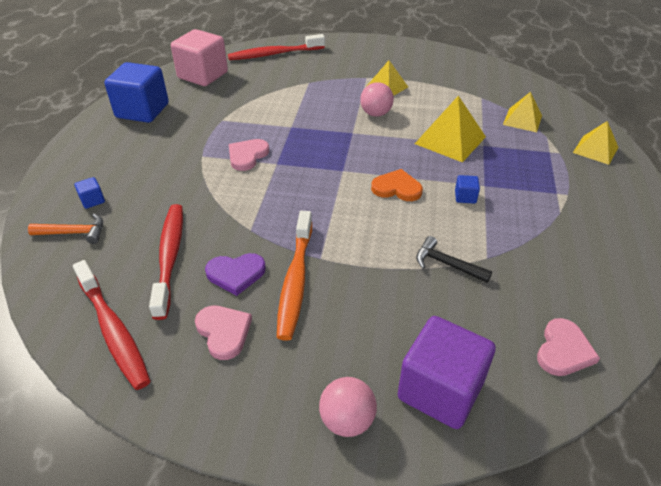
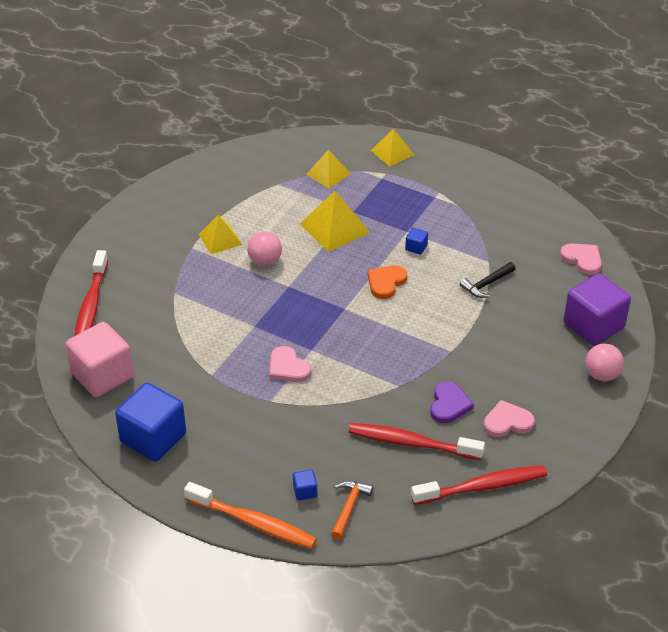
camera: 70 degrees left, 0 degrees up
orange toothbrush [277,211,312,341] -> orange toothbrush moved to [184,482,317,549]

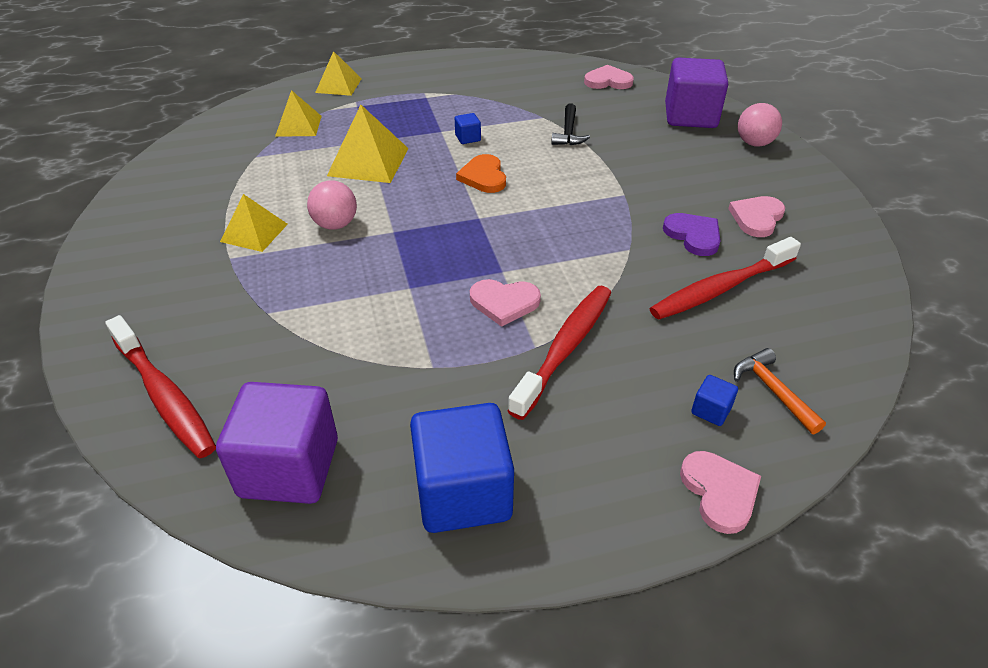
camera: 45 degrees left, 0 degrees up
pink cube [65,322,134,397] -> purple cube [216,382,338,504]
orange toothbrush [184,482,317,549] -> pink heart [680,451,761,534]
red toothbrush [411,465,547,505] -> red toothbrush moved to [508,286,611,420]

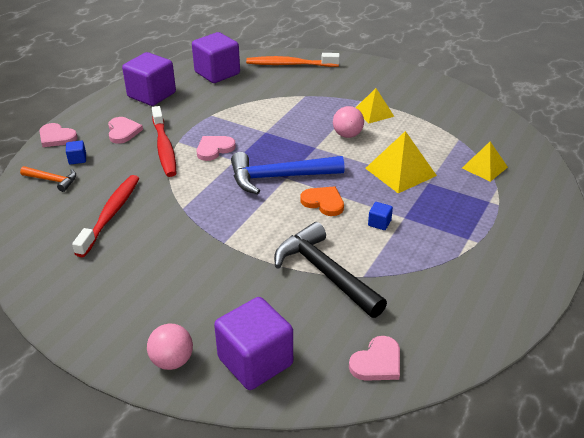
camera: 135 degrees right, 5 degrees down
red toothbrush [105,315,216,458] -> orange toothbrush [246,53,340,67]
yellow pyramid [315,51,362,96] -> none
blue cube [410,403,514,533] -> purple cube [122,52,176,106]
black hammer [551,103,590,145] -> black hammer [274,222,387,318], size x1.93
purple heart [663,213,720,256] -> none
pink heart [728,196,785,237] -> pink heart moved to [108,117,143,144]
none -> blue hammer [231,152,345,194]

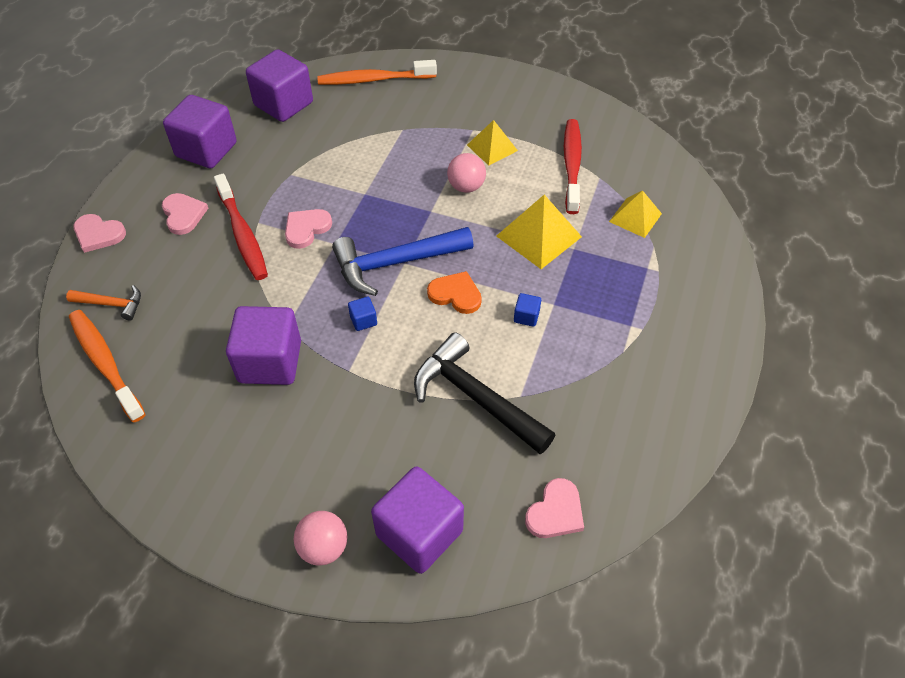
camera: 10 degrees left, 15 degrees up
blue cube [66,140,86,164] -> blue cube moved to [348,297,377,331]
red toothbrush [72,175,139,257] -> red toothbrush moved to [564,119,582,214]
none -> orange toothbrush [69,310,146,422]
none -> purple cube [226,306,301,385]

